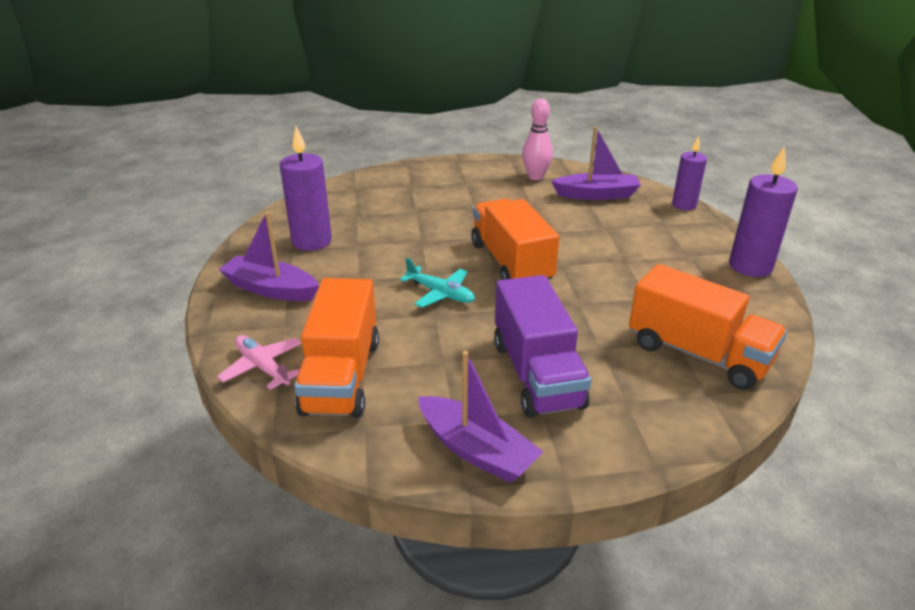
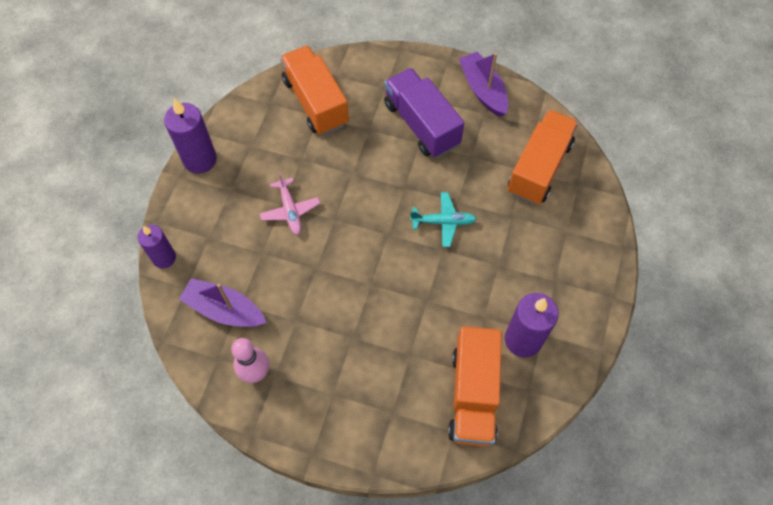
camera: 155 degrees left, 30 degrees up
pink plane [217,335,302,390] -> pink plane moved to [260,172,320,235]
purple boat [218,212,319,301] -> none
turquoise plane [399,258,475,308] -> turquoise plane turned 120 degrees clockwise [410,192,477,247]
orange truck [471,199,559,281] -> orange truck moved to [448,326,502,447]
purple truck [494,275,591,418] -> purple truck turned 45 degrees counterclockwise [384,68,464,158]

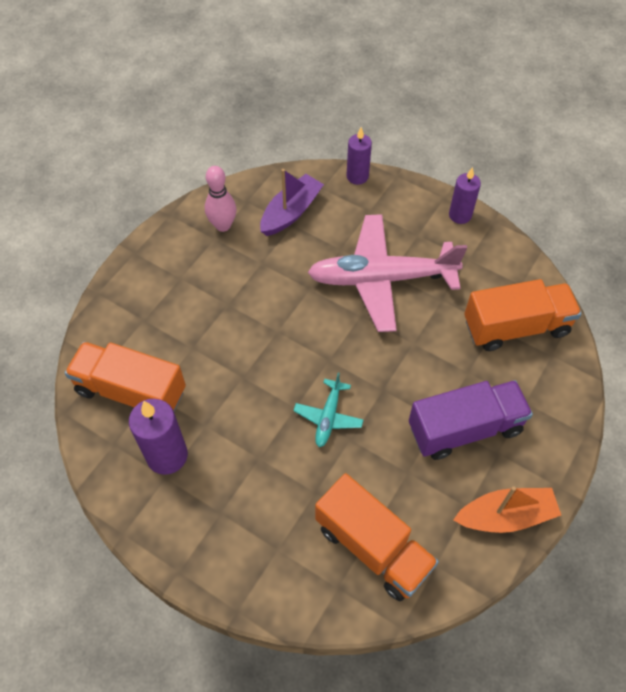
camera: 105 degrees right, 5 degrees down
purple candle [164,98,217,174] -> purple candle [449,167,481,224], size x0.66
pink plane [260,172,320,235] -> pink plane [307,214,467,332], size x2.20
purple boat [459,52,508,117] -> orange boat [453,486,561,533]

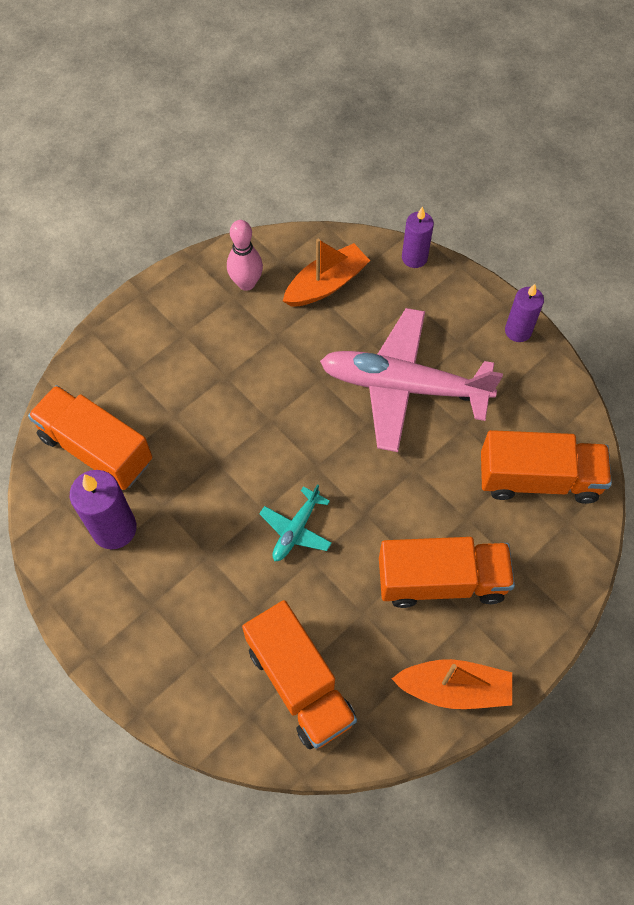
camera: 15 degrees right, 5 degrees up
purple boat [260,169,324,236] -> orange boat [283,238,370,307]
purple truck [409,380,533,460] -> orange truck [379,537,515,608]

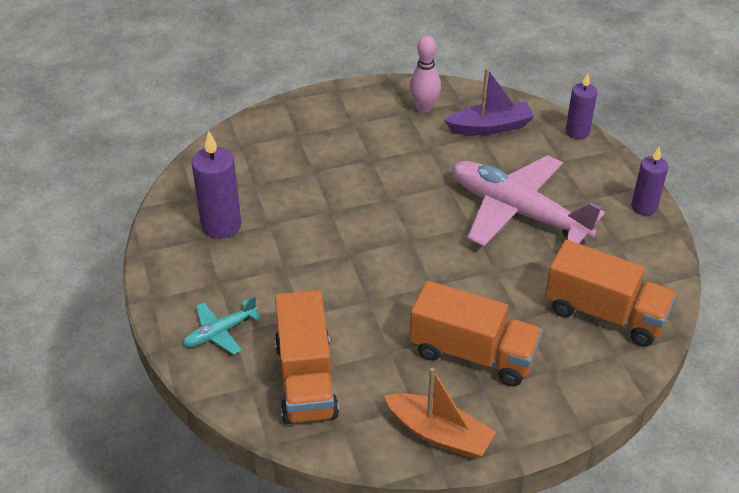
camera: 25 degrees right, 20 degrees down
orange truck [28,385,152,490] -> none
turquoise plane [259,484,332,561] -> turquoise plane moved to [183,296,262,355]
orange boat [283,238,370,307] -> purple boat [444,68,534,135]

